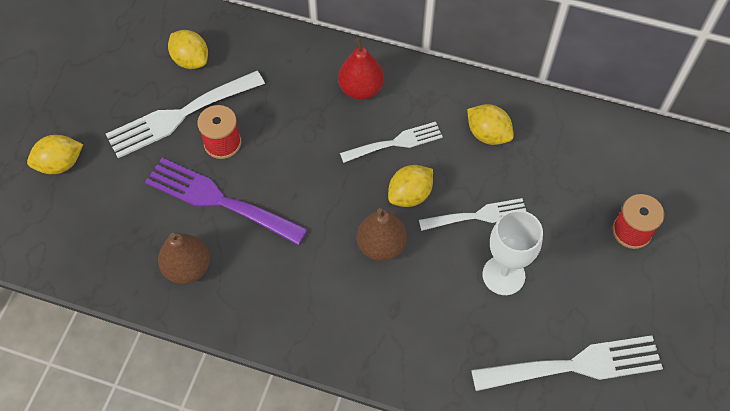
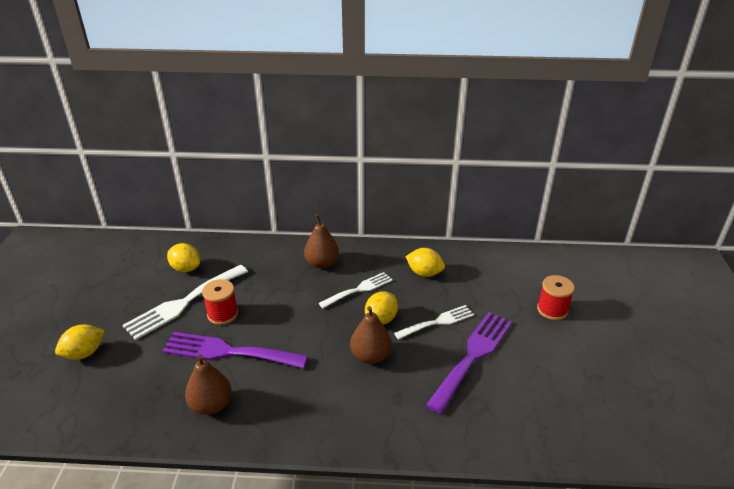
camera: 15 degrees left, 25 degrees down
red pear [338,38,384,100] -> brown pear [304,214,339,269]
white fork [471,335,663,391] -> none
white goblet [483,210,543,295] -> purple fork [426,312,512,414]

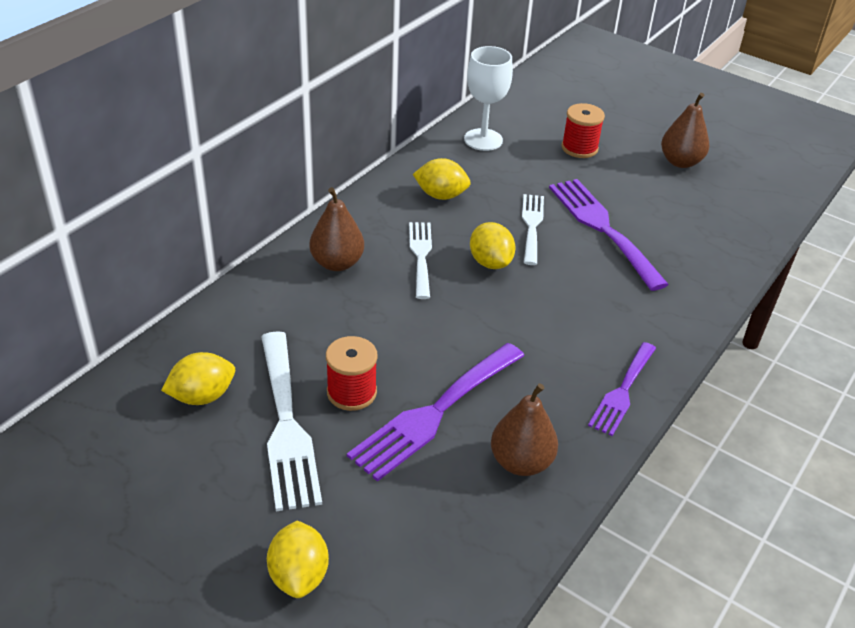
camera: 60 degrees left, 5 degrees up
brown pear [350,306,392,364] -> brown pear moved to [661,93,709,168]
yellow lemon [405,248,445,277] -> yellow lemon turned 45 degrees clockwise [413,158,471,200]
none -> white goblet [464,46,513,151]
none -> purple fork [588,342,656,436]

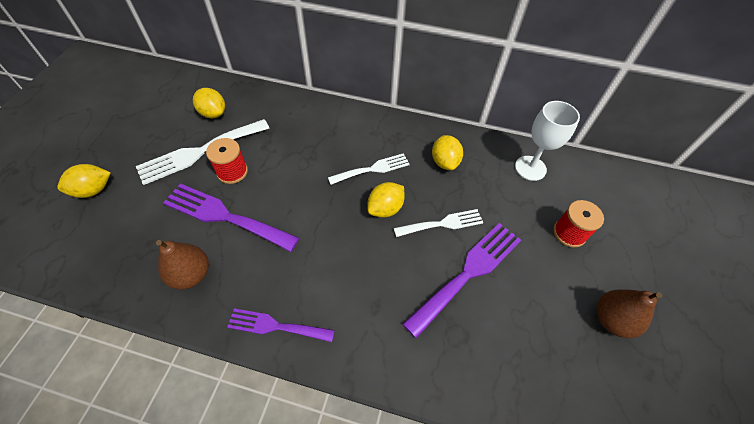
camera: 70 degrees right, 15 degrees up
brown pear [309,187,364,271] -> none

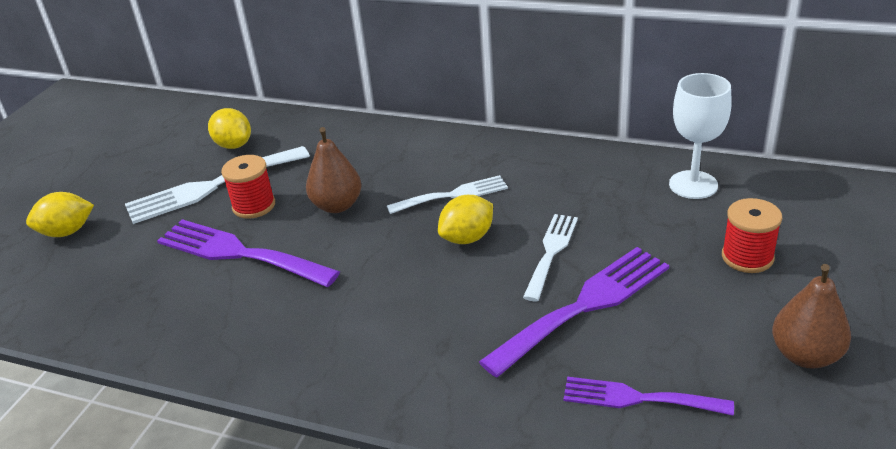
camera: 10 degrees right, 20 degrees down
brown pear [156,240,209,290] -> brown pear moved to [306,127,362,213]
purple fork [227,308,335,342] -> purple fork moved to [563,377,734,416]
white fork [394,209,483,237] -> white fork turned 60 degrees counterclockwise [523,214,578,301]
yellow lemon [432,135,463,170] -> none

